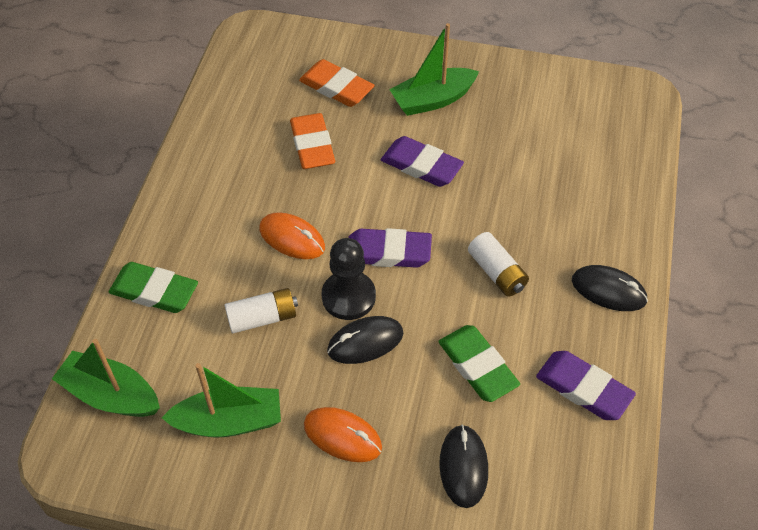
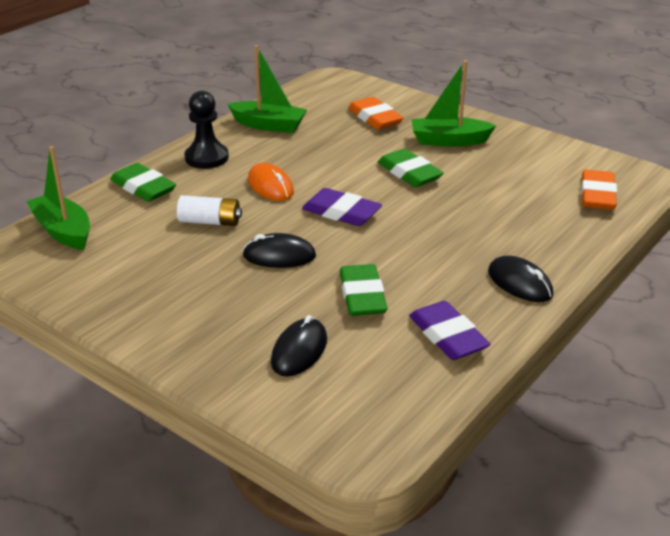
camera: 25 degrees right, 20 degrees down
green boat [162,363,281,437] -> green boat moved to [228,45,307,133]
orange eraser [290,113,335,169] -> orange eraser moved to [581,169,617,210]
orange mouse [304,407,382,462] -> none
black pawn [322,238,376,320] -> black pawn moved to [184,91,229,169]
purple eraser [381,136,464,187] -> green eraser [378,149,444,187]
white battery [468,232,529,297] -> none

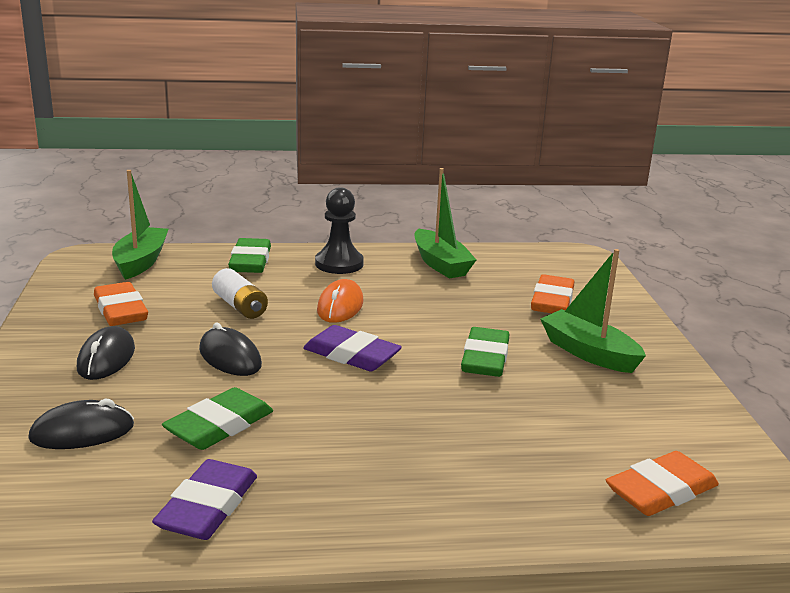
camera: 45 degrees right, 10 degrees down
purple eraser [302,188,382,226] -> purple eraser turned 45 degrees counterclockwise [303,325,402,371]
black mouse [488,256,553,302] -> black mouse moved to [77,326,135,380]
none -> orange eraser [94,282,148,326]

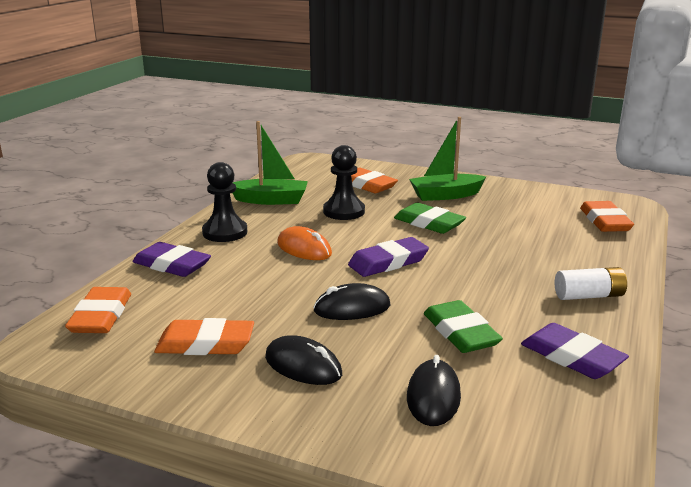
camera: 60 degrees left, 0 degrees up
green boat [112,170,169,280] -> orange eraser [65,287,131,333]
white battery [212,268,268,319] -> white battery moved to [555,267,627,300]
green eraser [228,238,271,273] -> purple eraser [133,242,211,277]
none -> black pawn [323,145,365,220]

